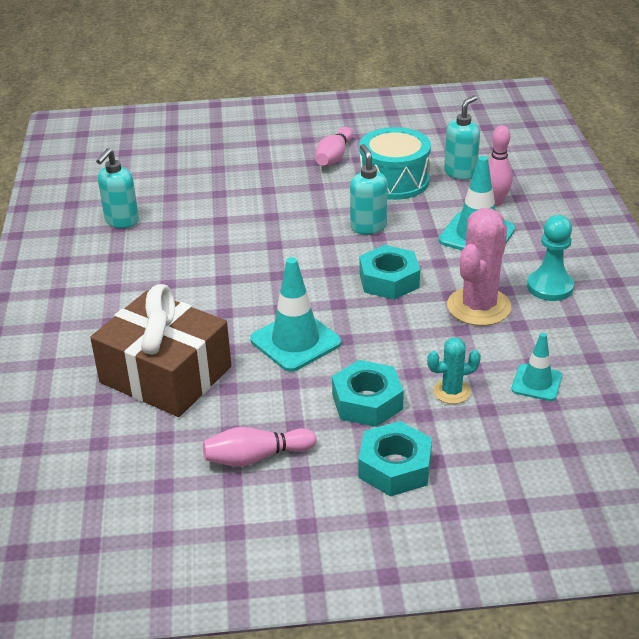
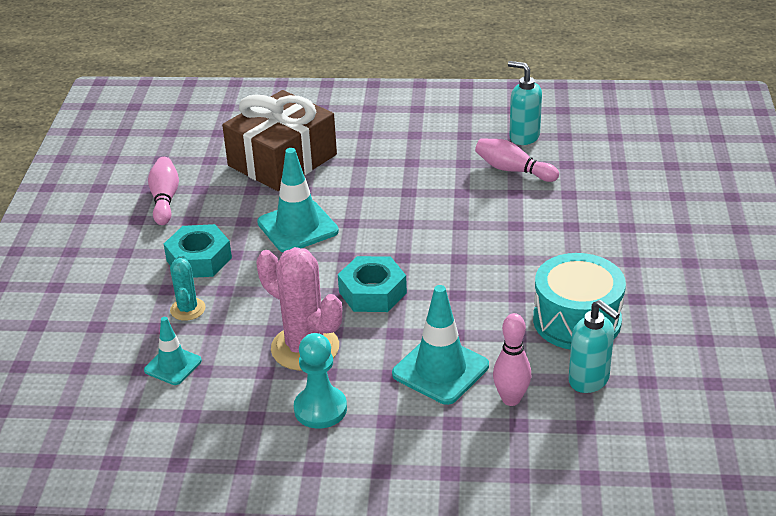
camera: 100 degrees right, 0 degrees up
pink bowling pin [316,127,353,166] -> pink bowling pin moved to [475,138,559,182]
turquoise soap dispenser [350,144,388,235] -> none
turquoise nut [358,421,432,497] -> none

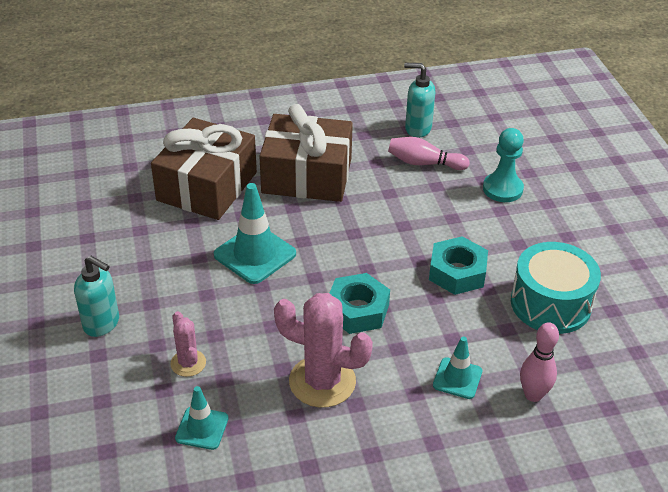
camera: 20 degrees left, 5 degrees up
pink bowling pin [148,157,179,225] -> none
turquoise nut [164,224,232,278] -> turquoise nut moved to [429,236,488,295]
turquoise cactus [170,254,206,321] -> pink cactus [170,311,206,377]
turquoise pawn [294,333,347,429] -> turquoise pawn moved to [483,128,524,202]
turquoise traffic cone [392,285,489,405] -> turquoise traffic cone [433,336,482,399], size x0.60
turquoise soap dispenser [568,300,620,393] -> turquoise soap dispenser moved to [74,256,119,337]
none -> brown gift [260,104,353,202]

